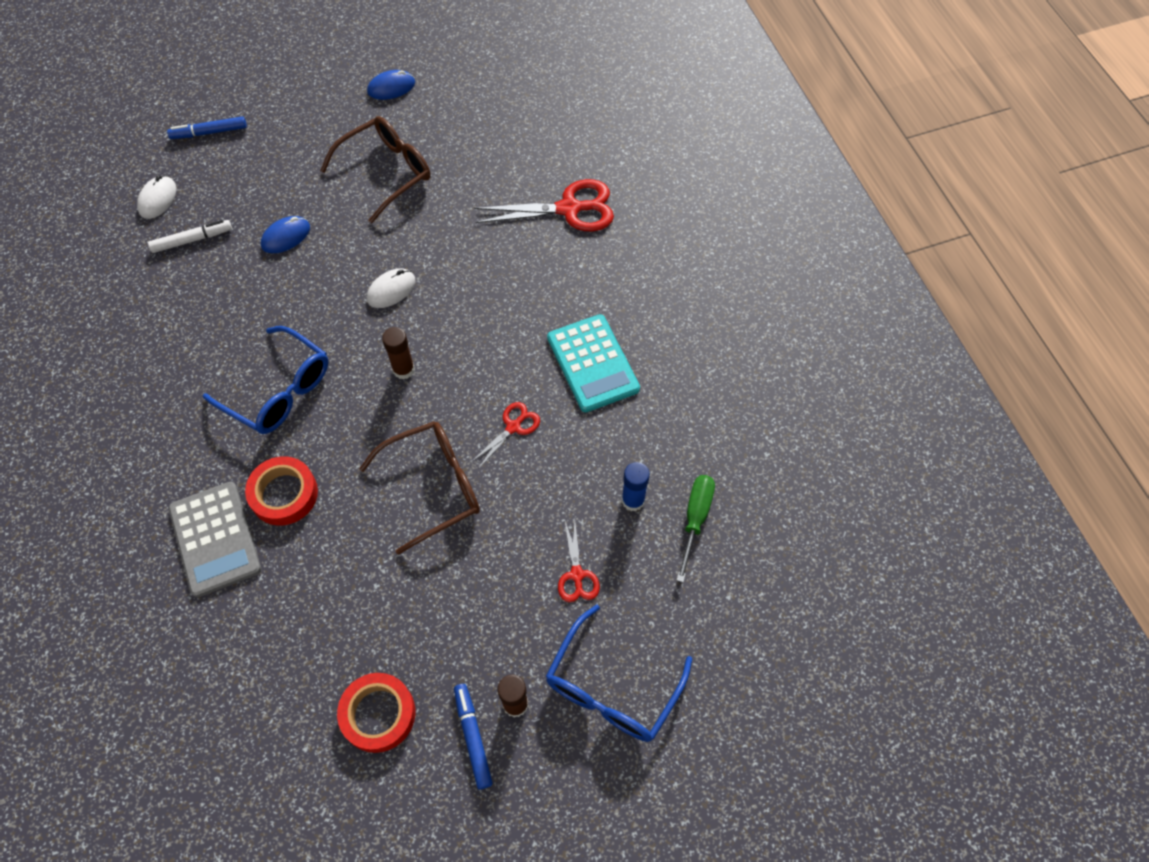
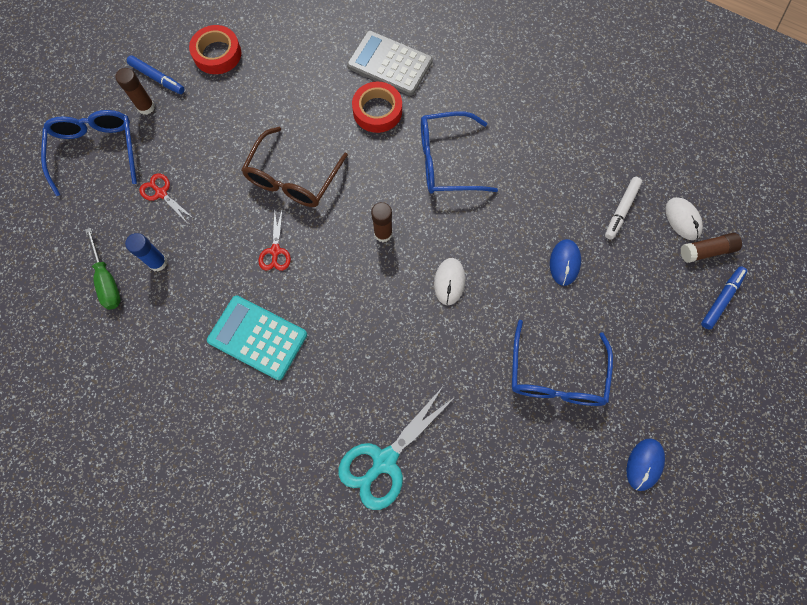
camera: 140 degrees right, 10 degrees up
brown glasses [320,116,431,223] -> blue glasses [512,320,613,406]
red scissors [474,179,614,231] -> turquoise scissors [338,387,456,510]
none -> brown glue stick [680,233,742,263]

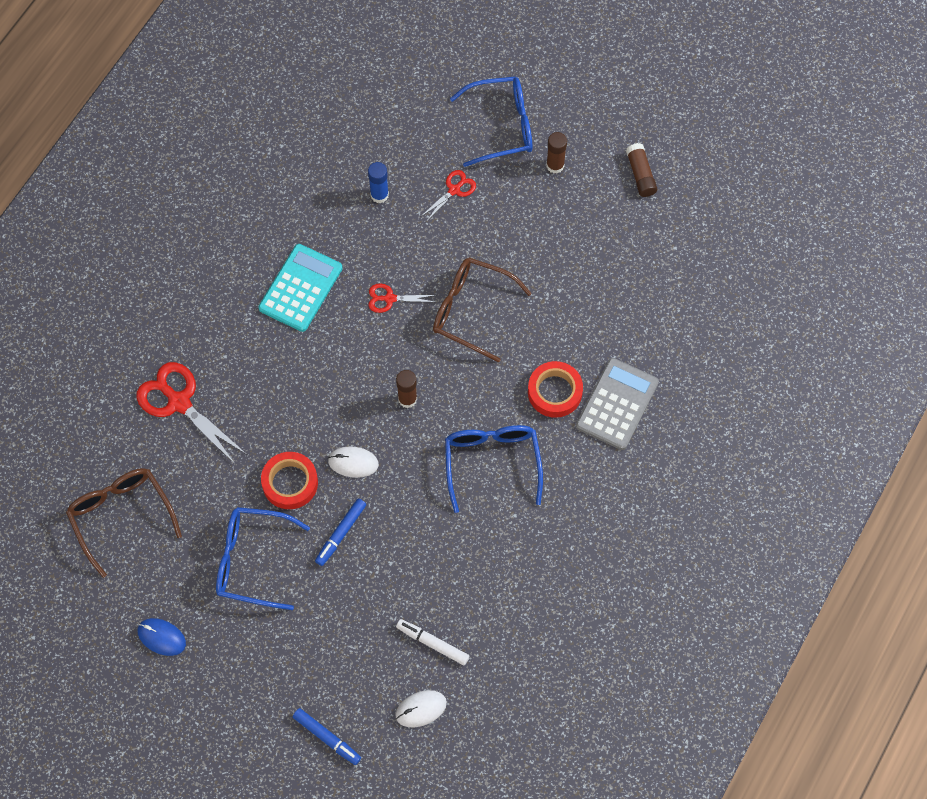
camera: 90 degrees right, 5 degrees down
green screwdriver [85,228,121,310] -> none
blue marker [127,55,185,94] -> blue marker moved to [315,499,367,566]
red tape [189,25,241,74] -> red tape moved to [261,452,318,509]
turquoise scissors [338,387,456,510] -> red scissors [136,362,246,465]
blue mouse [550,239,581,286] -> none
brown glue stick [680,233,742,263] -> brown glue stick moved to [626,143,657,197]
none -> brown glasses [66,468,182,578]

